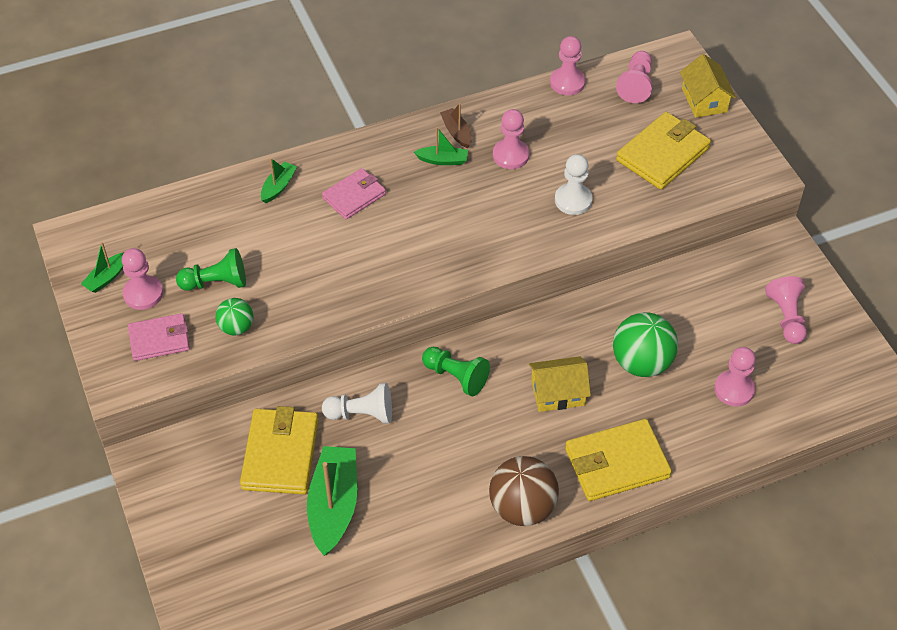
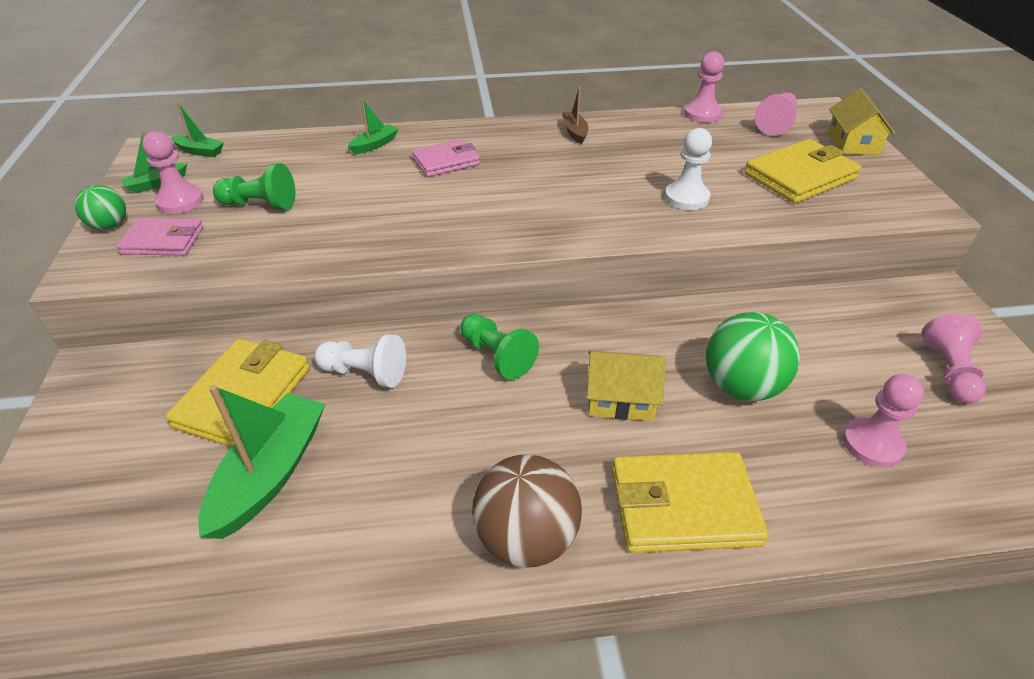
camera: 15 degrees right, 10 degrees down
green ball [215,298,254,335] -> green ball moved to [75,185,126,230]
green boat [414,127,468,165] -> green boat moved to [171,102,224,157]
pink pawn [493,109,529,169] -> none

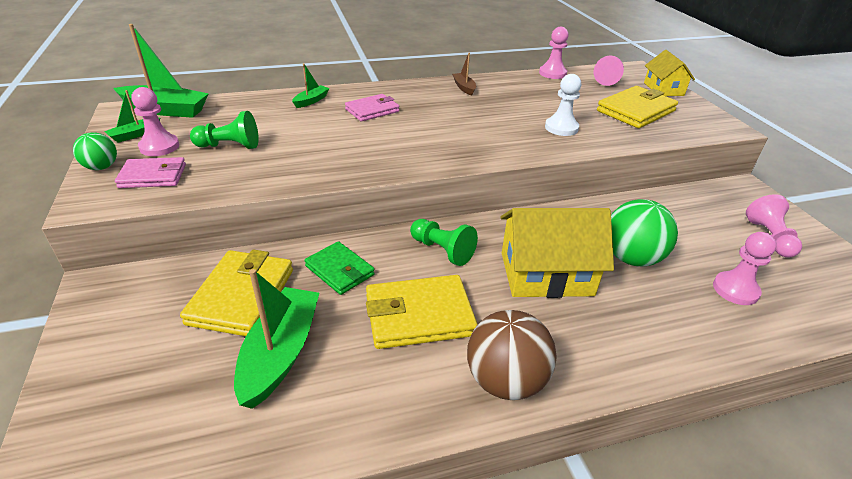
camera: 10 degrees left, 5 degrees down
green boat [171,102,224,157] -> green boat [114,24,209,118], size x1.98
white pawn [314,334,406,388] -> green wallet [305,241,375,295]
yellow house [587,351,666,421] -> yellow house [500,208,614,298], size x1.64
yellow wallet [612,452,769,553] -> yellow wallet moved to [366,275,478,349]

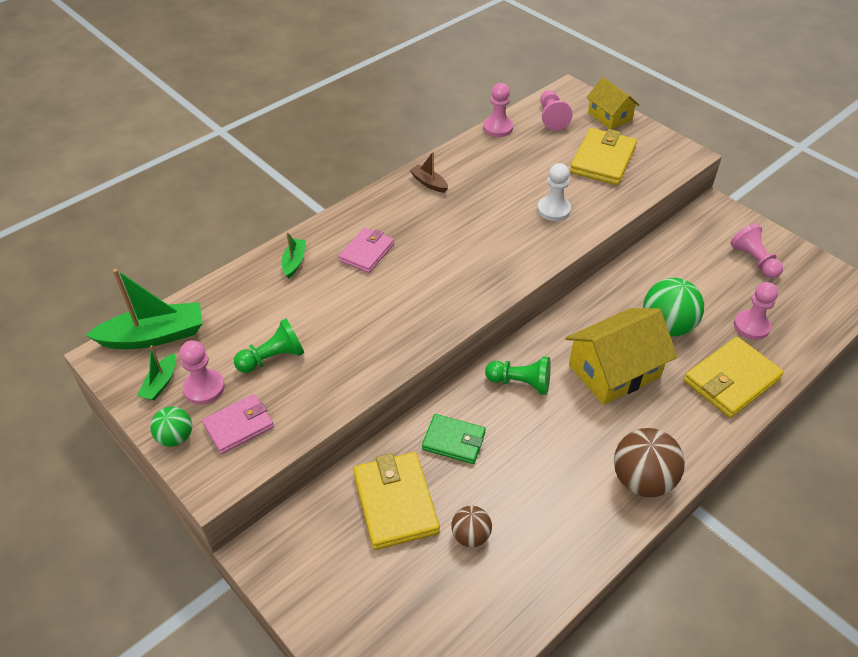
camera: 25 degrees left, 10 degrees up
green boat [234,269,319,409] -> brown ball [451,506,492,547]
yellow wallet [366,275,478,349] -> yellow wallet moved to [684,337,784,418]

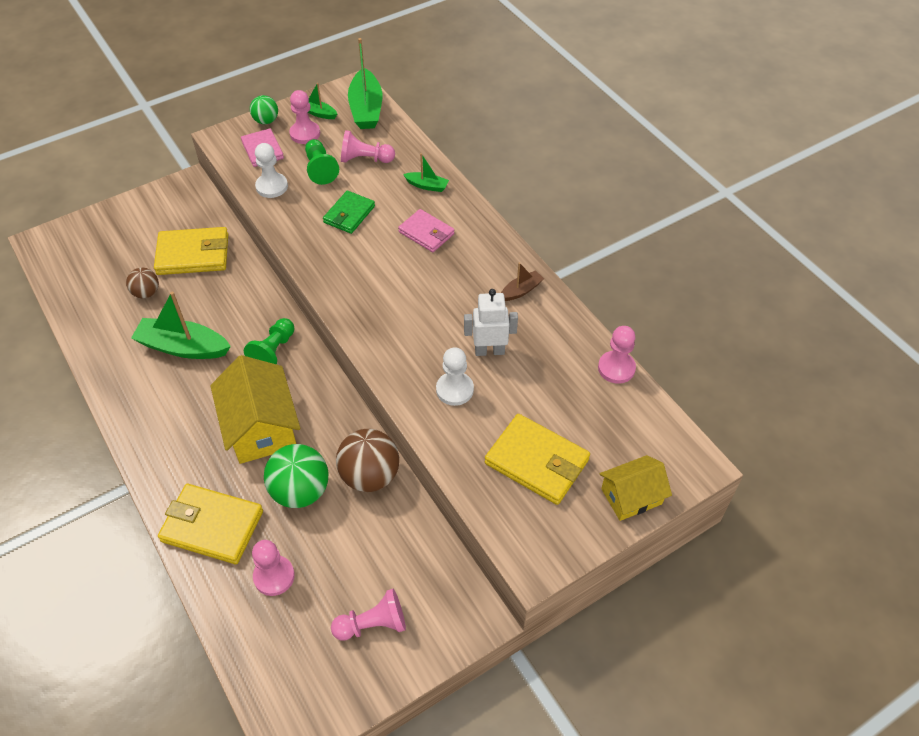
camera: 100 degrees right, 5 degrees up
green wallet [422,414,486,464] -> green wallet moved to [323,191,375,234]
pink pawn [540,90,573,131] -> pink pawn moved to [341,130,395,163]
brown ball [614,428,685,497] -> brown ball moved to [336,429,399,492]
yellow wallet [684,337,784,418] -> yellow wallet turned 45 degrees counterclockwise [158,484,263,564]
none -> green boat [131,292,231,359]
none -> white pawn [255,143,288,198]
none -> white robot [464,289,518,356]

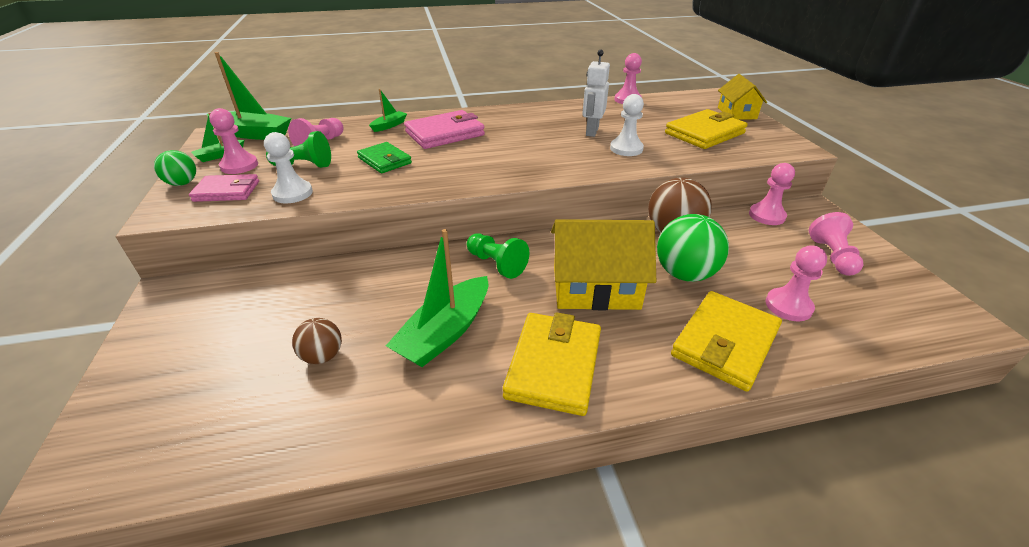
camera: 70 degrees left, 15 degrees down
yellow wallet [154,227,228,275] -> yellow wallet moved to [503,312,601,416]
pink wallet [398,209,454,252] -> pink wallet [404,110,485,149], size x1.55
brown boat [501,263,544,301] -> none
none -> pink pawn [749,163,795,225]

